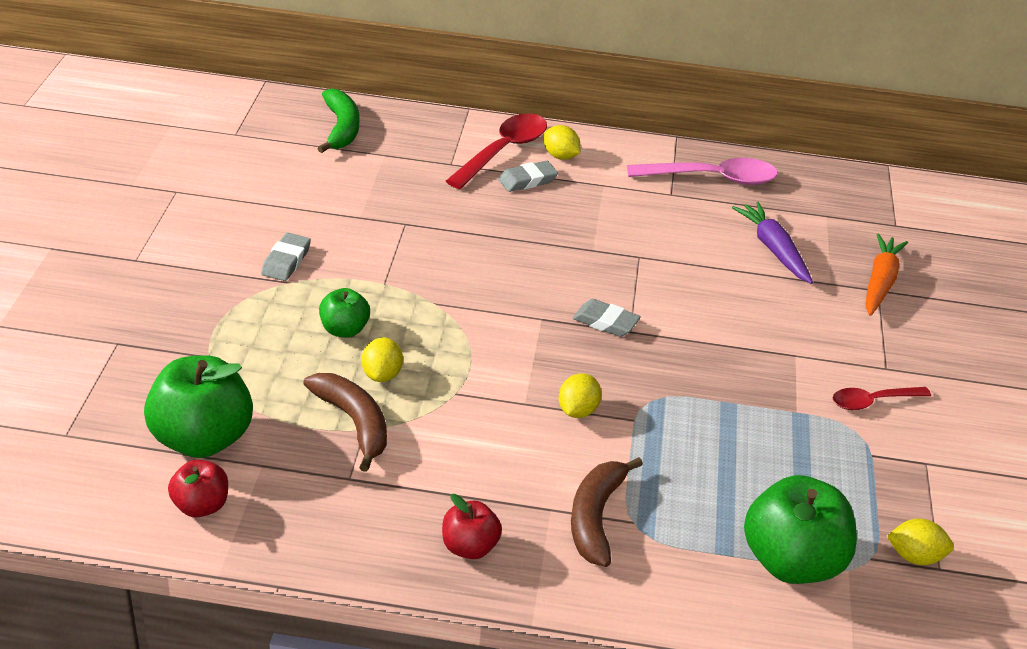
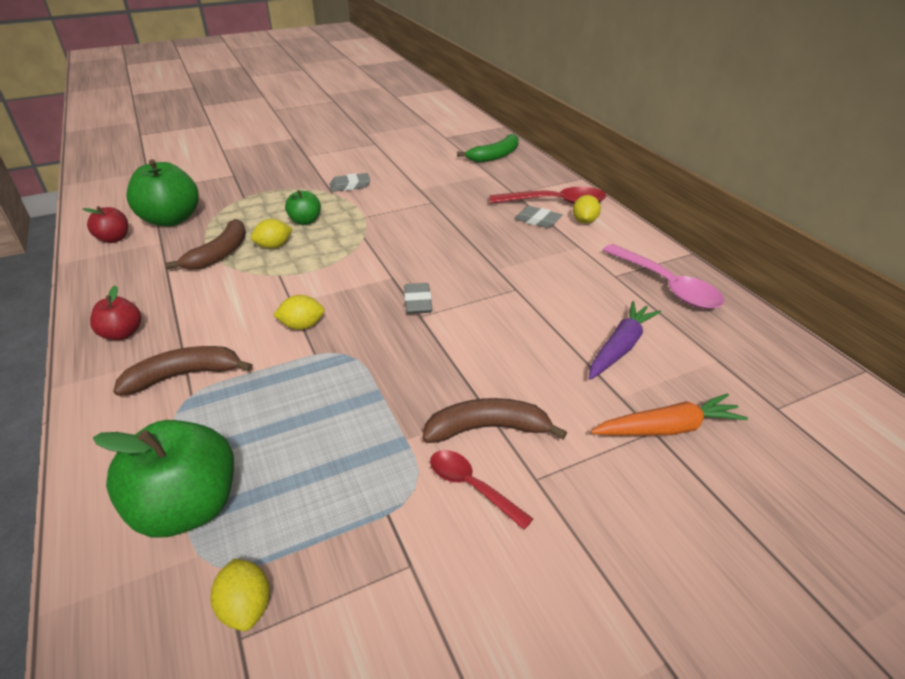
camera: 60 degrees right, 0 degrees up
none -> brown banana [422,398,567,443]

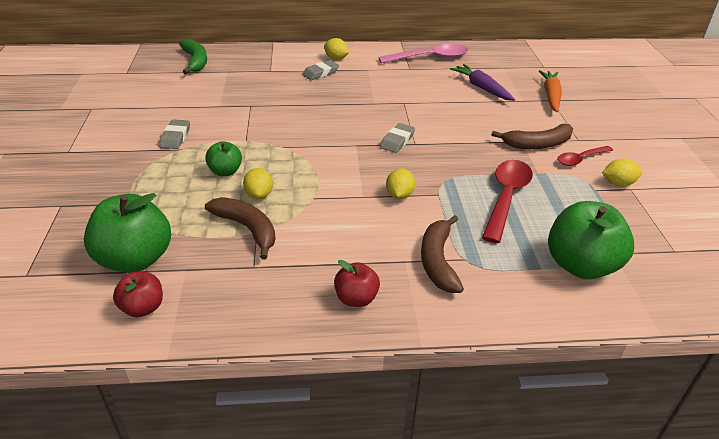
camera: 70 degrees left, 0 degrees up
yellow lemon [210,558,270,631] -> yellow lemon moved to [602,158,642,187]
grey eraser [404,283,432,314] -> grey eraser turned 75 degrees counterclockwise [380,123,415,153]
brown banana [422,398,567,443] -> brown banana turned 120 degrees counterclockwise [491,124,573,149]
red spoon [490,187,606,204] -> red spoon moved to [482,160,533,243]

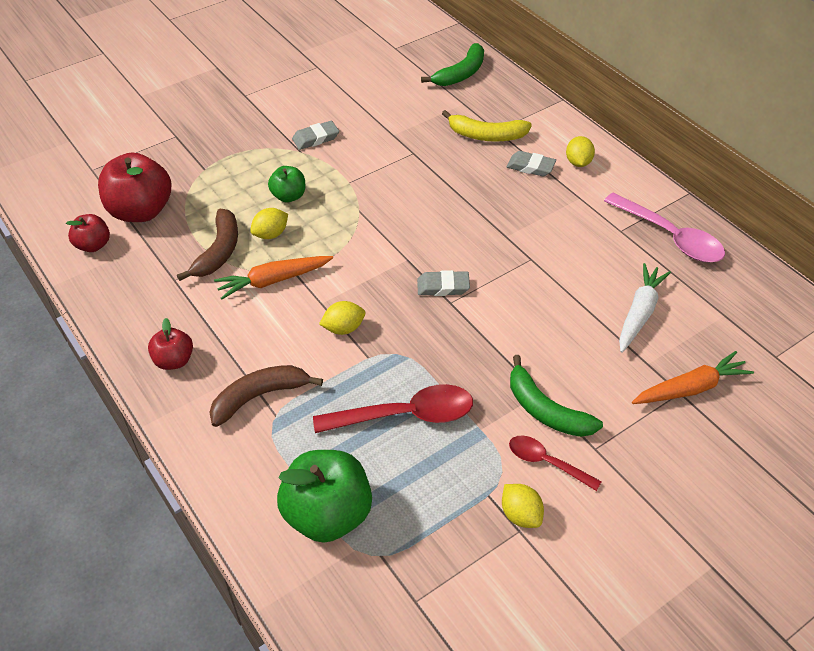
camera: 60 degrees right, 10 degrees up
green apple [84,193,171,273] -> red apple [98,153,172,222]
purple carrot [450,64,515,101] -> white carrot [619,263,671,353]
brown banana [491,124,573,149] -> green banana [510,355,603,437]
none -> orange carrot [214,256,333,299]
none -> yellow banana [442,110,532,142]

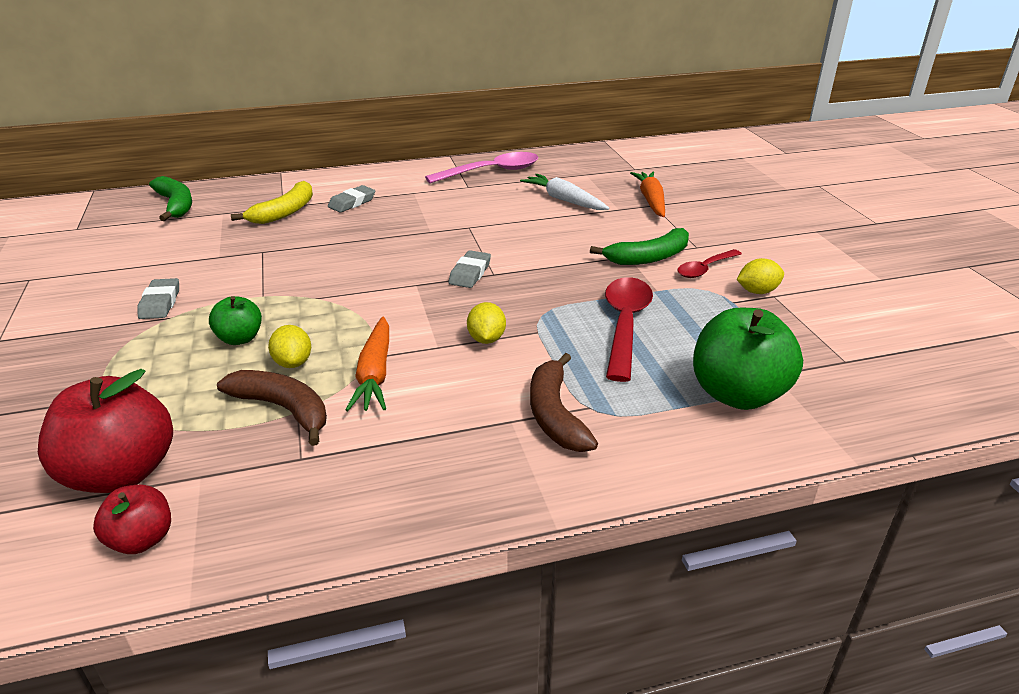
camera: 70 degrees left, 15 degrees down
red apple [148,318,193,370] -> none
yellow lemon [566,136,595,167] -> none

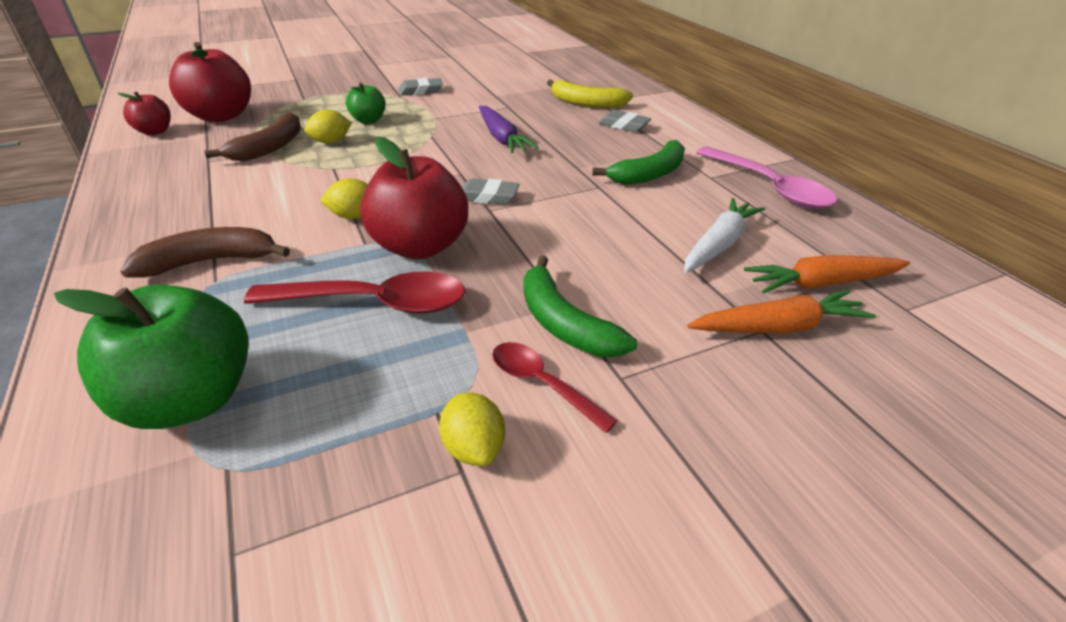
camera: 80 degrees right, 5 degrees up
green banana [149,176,192,221] -> green banana moved to [592,140,685,185]
orange carrot [346,317,389,411] -> orange carrot moved to [744,255,910,294]
none -> red apple [360,136,468,259]
none -> purple carrot [479,106,538,153]

